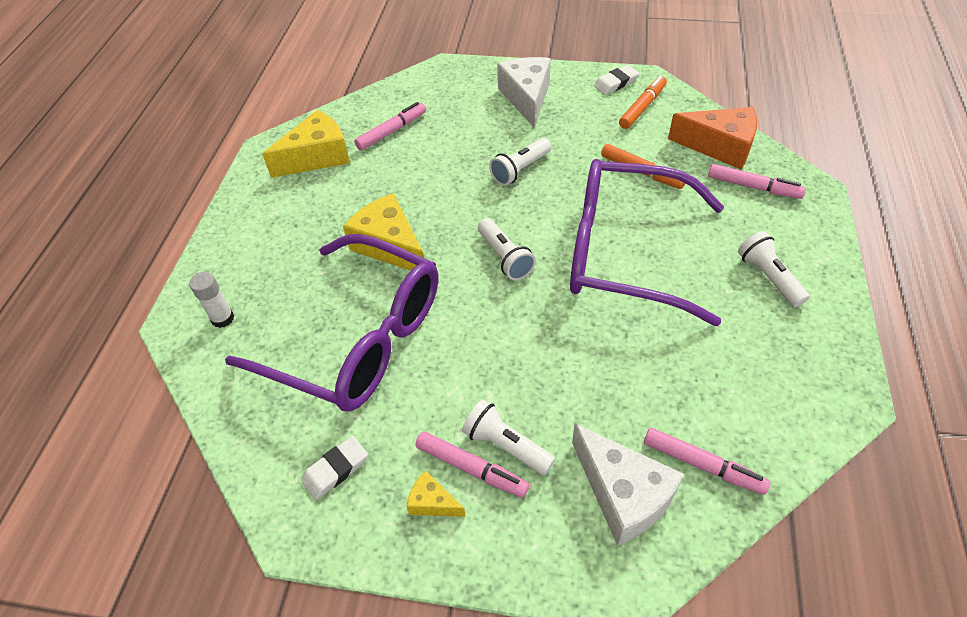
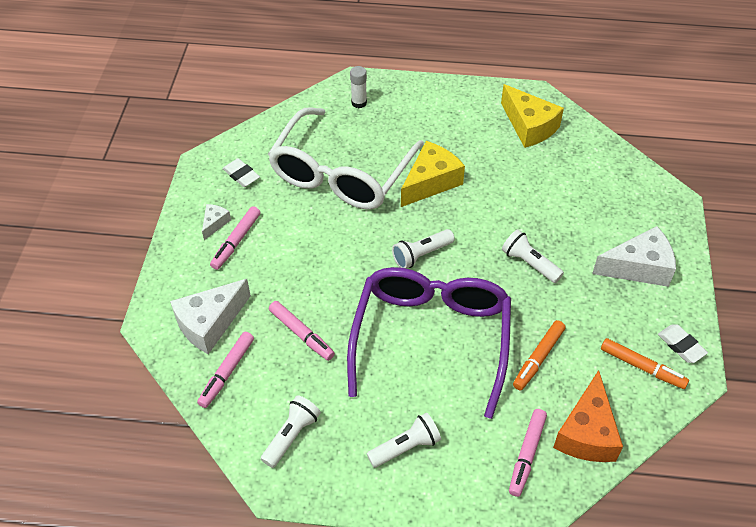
camera: 85 degrees right, 0 degrees up
purple glasses [225,234,438,411] -> white glasses [268,107,424,209]
pink marker [354,102,426,150] -> pink marker moved to [269,301,335,361]
yellow cheese [406,470,466,517] -> white cheese [202,204,231,240]
white flashlight [462,399,555,475] -> white flashlight moved to [261,395,321,468]

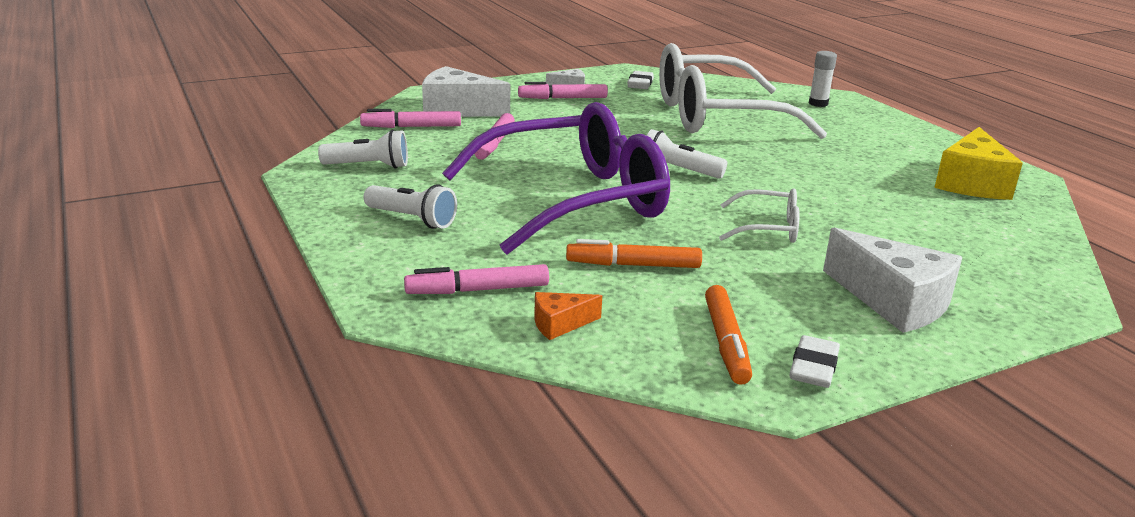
camera: 55 degrees right, 25 degrees down
yellow cheese [401,141,465,207] -> none
white flashlight [502,229,564,283] -> white glasses [719,189,800,243]
orange cheese [553,370,623,462] -> orange cheese [534,292,602,340], size x0.49

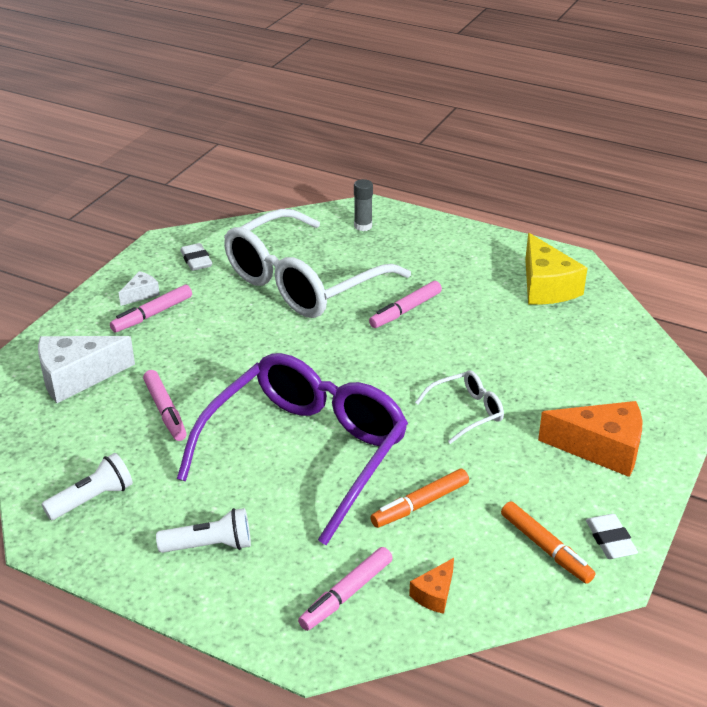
camera: 35 degrees left, 10 degrees up
pink marker [360,109,461,128] -> pink marker moved to [369,281,442,328]
white flashlight [646,129,728,179] -> none
white glue stick [809,51,837,107] -> grey glue stick [354,179,373,231]
white cheese [823,227,963,333] -> orange cheese [538,401,642,477]

